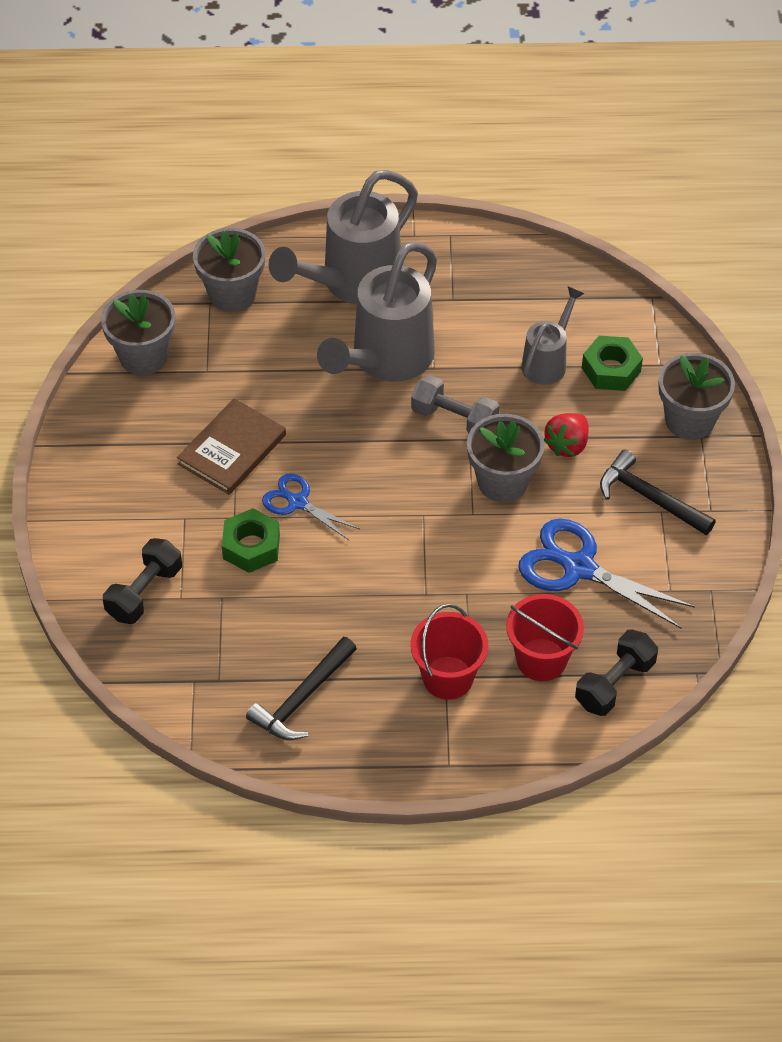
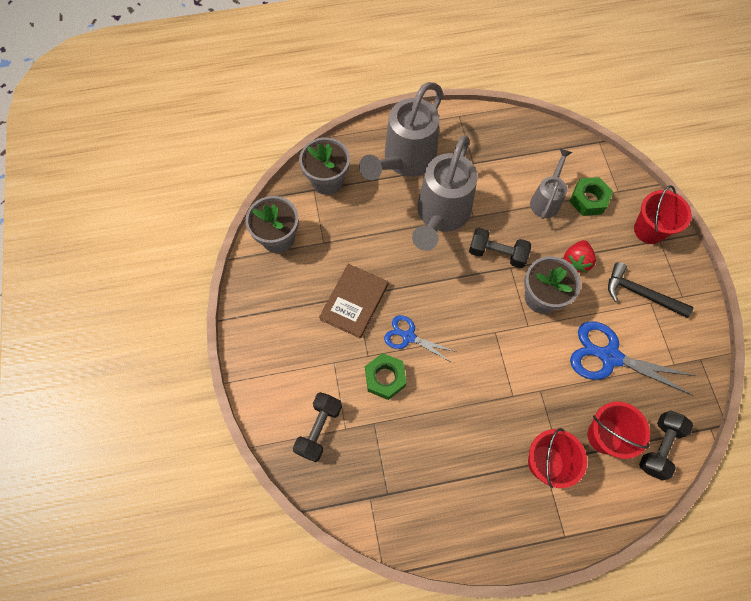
camera: 10 degrees left, 15 degrees up
black hammer [246,637,357,740] -> none
grey dumbbell [411,375,499,433] -> black dumbbell [469,228,531,268]
grey flower pot [658,353,735,440] -> red bucket [634,185,692,244]

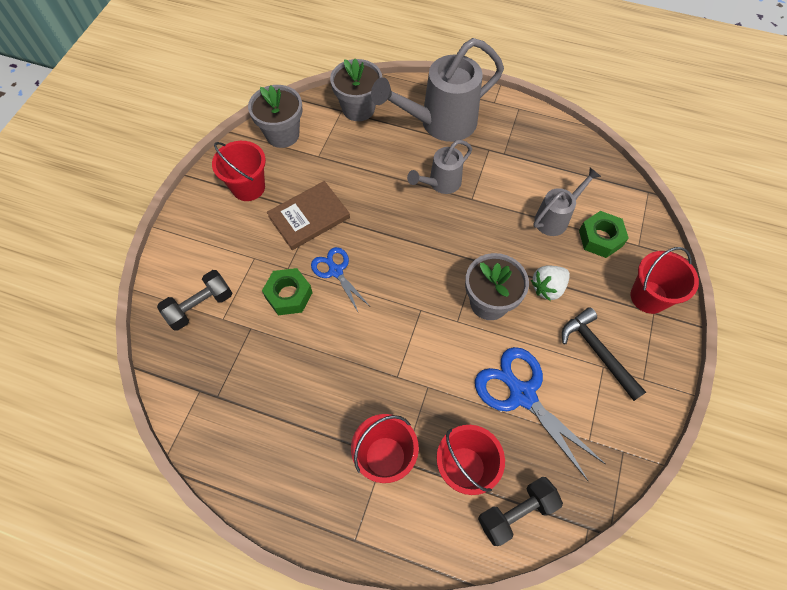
camera: 30 degrees right, 5 degrees down
grey watering can [412,135,478,251] -> grey watering can [407,140,472,194], size x0.55
black dumbbell [469,228,531,268] -> none
red strawberry [564,240,596,273] -> white strawberry [531,265,570,301]
none -> red bucket [212,141,266,201]

